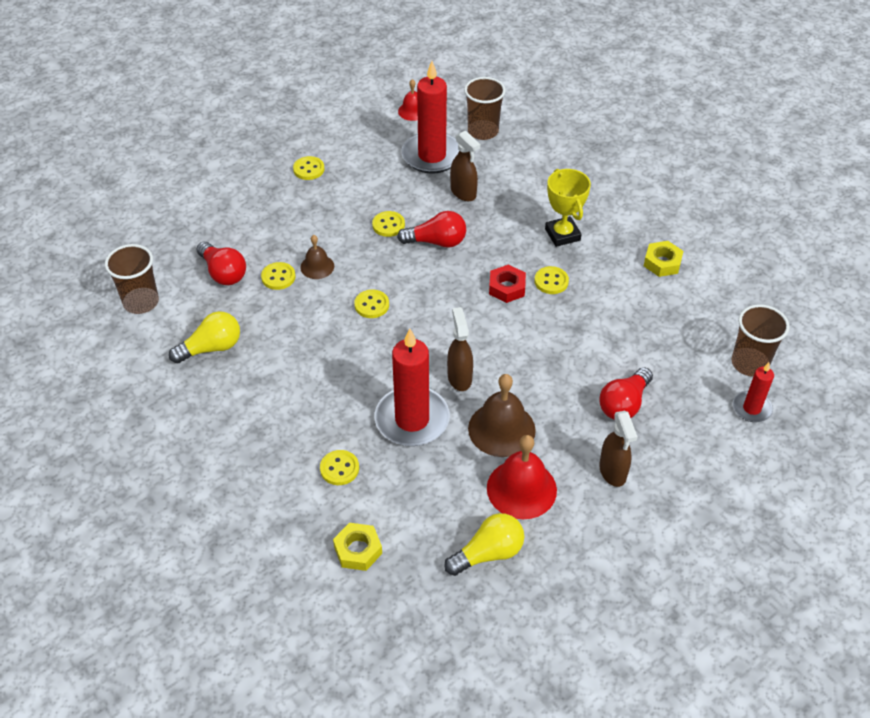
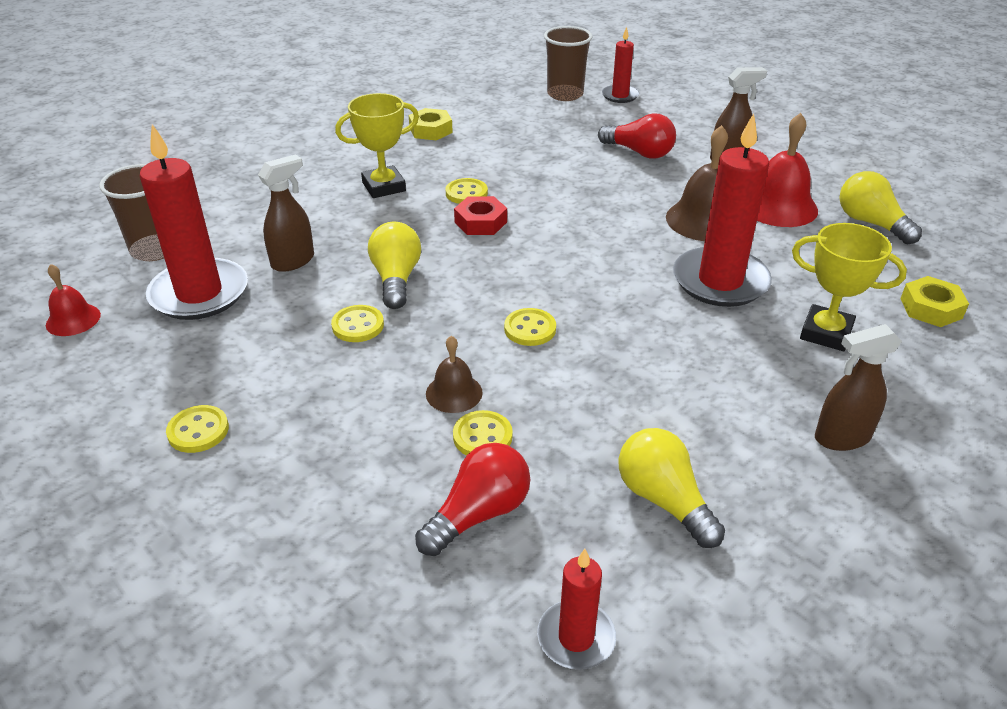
camera: 95 degrees left, 10 degrees down
brown cup [105,244,159,314] -> red candle [537,549,616,670]
yellow button [320,450,359,485] -> yellow trophy [792,223,907,351]
red light bulb [397,211,466,248] -> yellow light bulb [368,222,421,309]
brown spray bottle [447,307,473,391] -> brown spray bottle moved to [815,324,902,451]

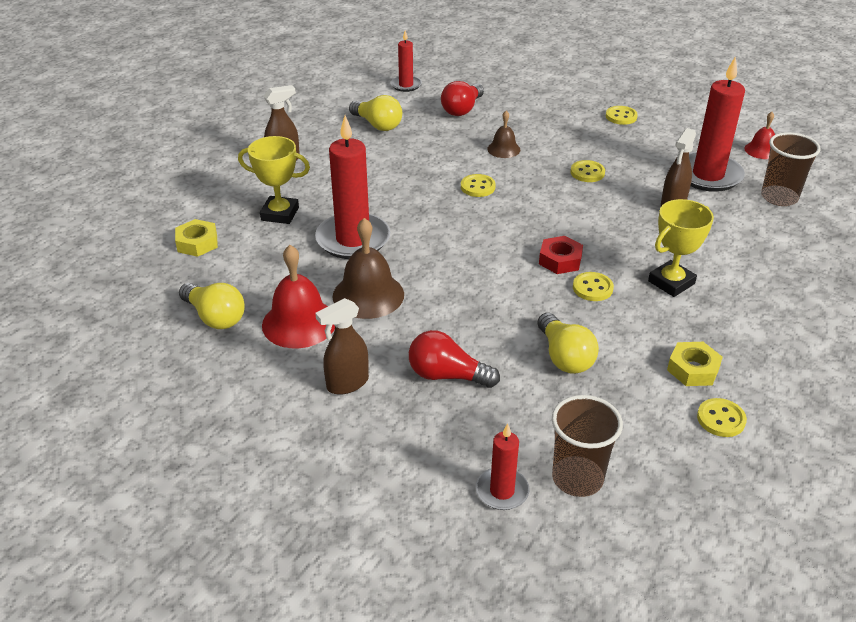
camera: 165 degrees right, 0 degrees up
yellow light bulb [368,222,421,309] -> yellow light bulb moved to [537,313,599,374]
yellow button [453,410,513,455] -> yellow button moved to [697,398,747,437]

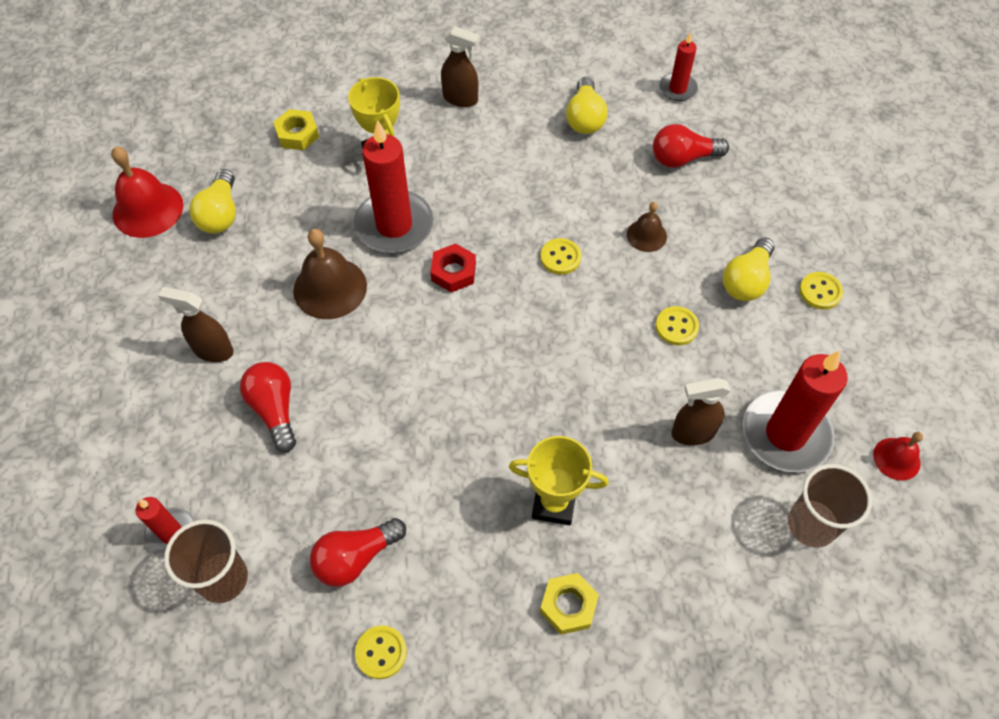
camera: 50 degrees right, 20 degrees up
red bell [262,245,335,348] -> red bell moved to [111,146,183,238]
yellow light bulb [537,313,599,374] -> yellow light bulb moved to [723,237,775,301]
red nut [539,236,583,274] -> red nut moved to [430,243,476,293]
yellow button [573,272,614,301] -> none
yellow nut [667,342,723,386] -> yellow nut moved to [540,573,599,635]
none -> red light bulb [310,518,406,587]

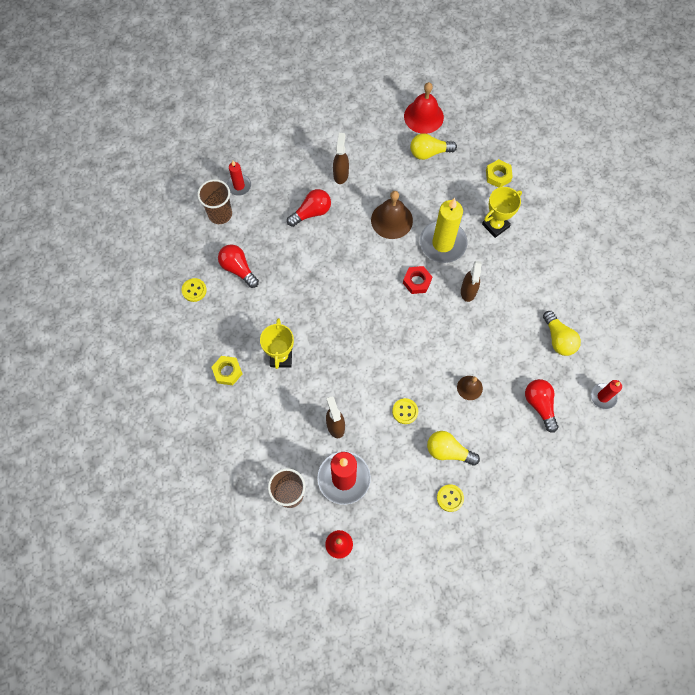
camera: 80 degrees right, 10 degrees up
red candle [354,120,433,253] -> yellow candle [420,198,467,263]
brown spray bottle [441,26,480,107] -> brown spray bottle moved to [461,261,482,302]
yellow button [541,238,581,275] -> none
yellow light bulb [566,77,608,134] -> yellow light bulb turned 105 degrees counterclockwise [543,311,581,356]

